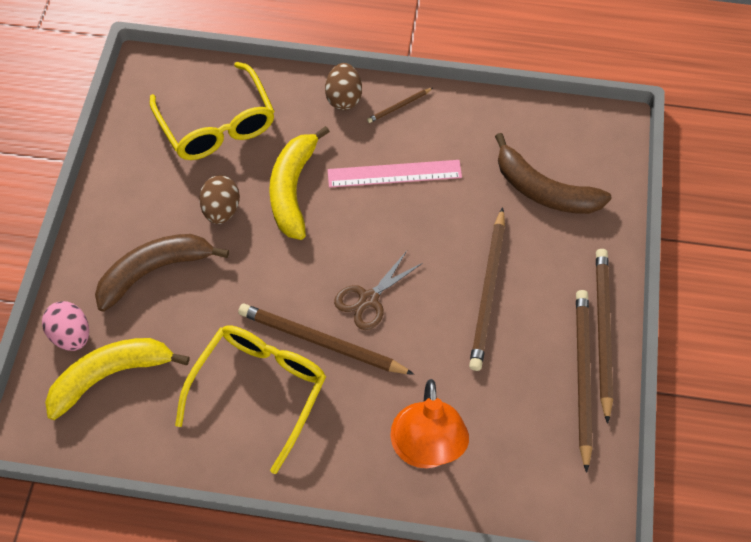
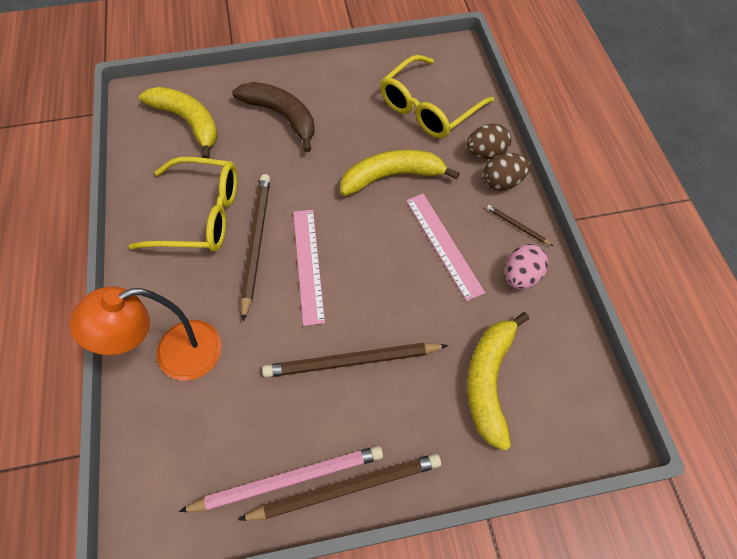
camera: 70 degrees right, 0 degrees up
pink egg [42,301,89,351] -> pink egg moved to [505,244,548,290]
brown egg [199,175,240,224] -> brown egg moved to [467,123,511,159]
brown scissors [334,251,423,330] -> pink ruler [293,210,325,326]
brown banana [495,133,611,214] -> yellow banana [467,312,529,451]
brown pencil [576,290,593,473] -> pink pencil [179,446,383,512]

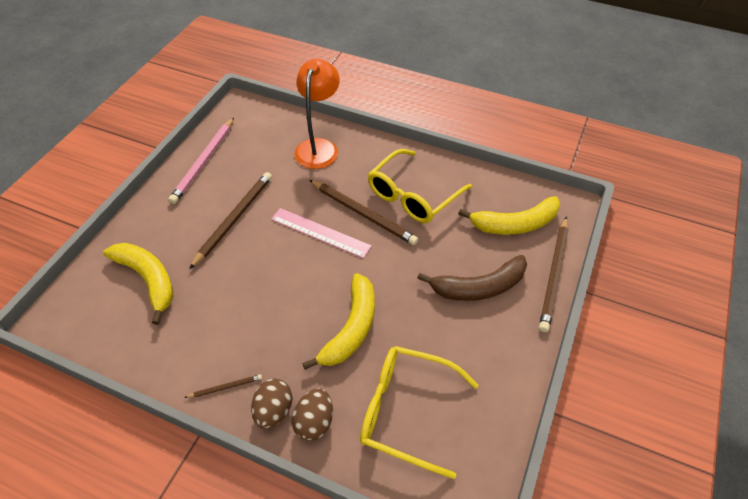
camera: 125 degrees right, 10 degrees down
brown pencil [238,454,441,521] -> brown pencil moved to [539,216,569,332]
yellow glasses [380,55,494,139] -> yellow glasses turned 60 degrees counterclockwise [360,346,478,479]
pink ruler [406,194,485,301] -> none
pink egg [505,244,548,290] -> none

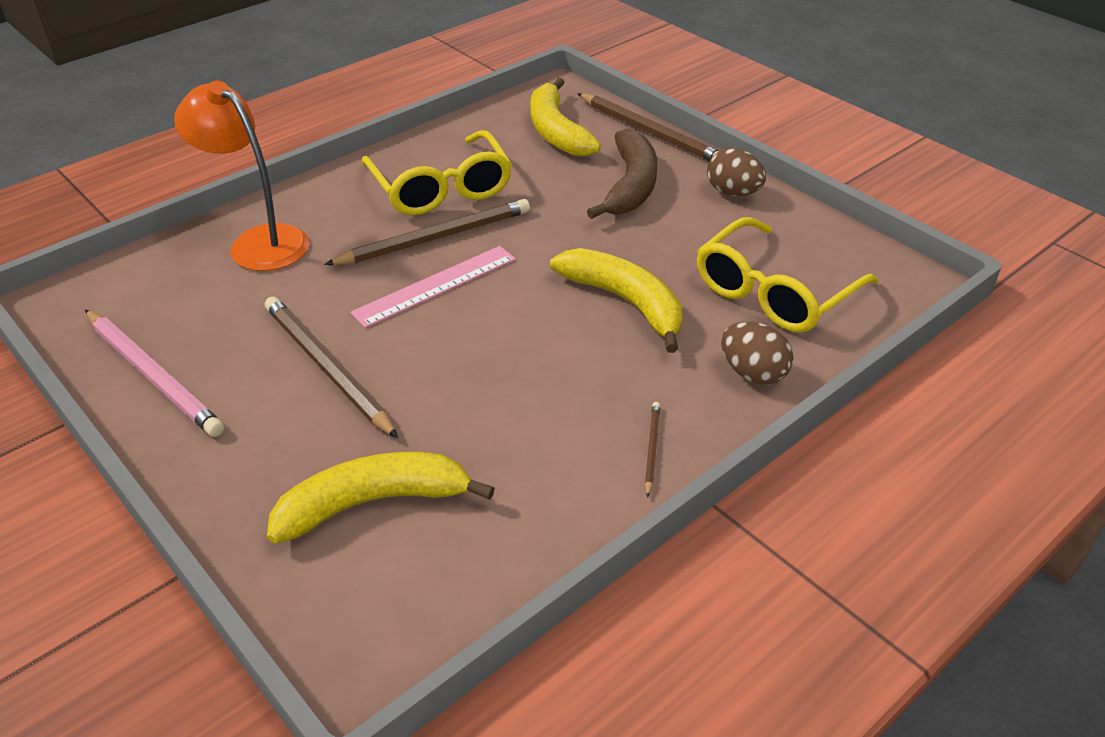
camera: 65 degrees left, 10 degrees down
brown egg [251,379,293,429] -> brown egg moved to [707,148,766,196]
yellow banana [458,196,560,235] -> yellow banana turned 150 degrees clockwise [530,78,601,157]

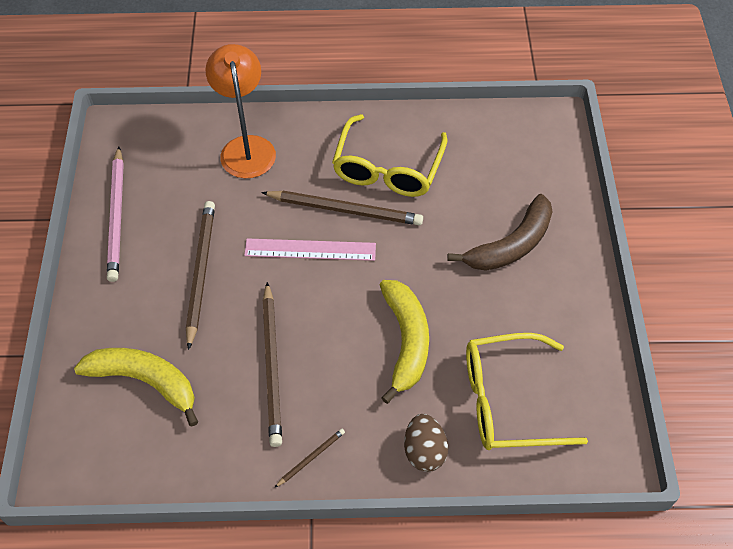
camera: 40 degrees right, 15 degrees up
yellow banana [530,78,601,157] -> none
brown pencil [577,93,719,161] -> brown pencil moved to [262,282,282,447]
brown egg [707,148,766,196] -> none

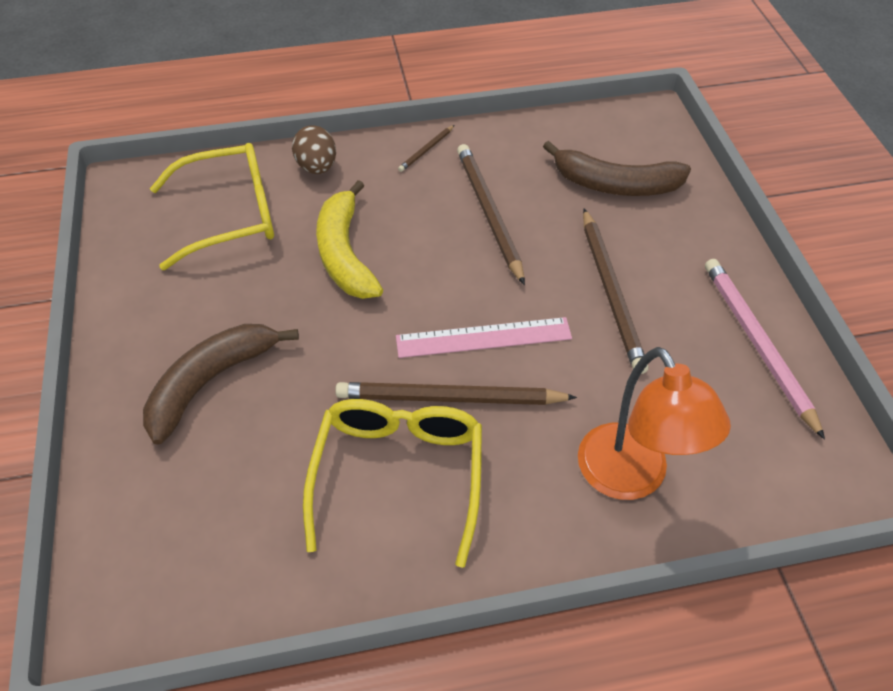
camera: 170 degrees right, 5 degrees down
yellow banana [74,348,198,426] -> brown banana [543,141,691,196]

